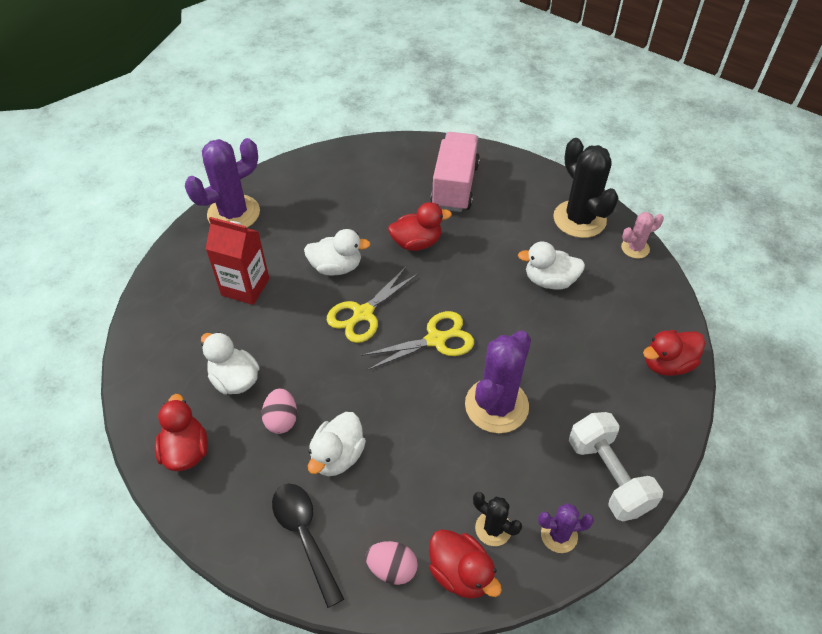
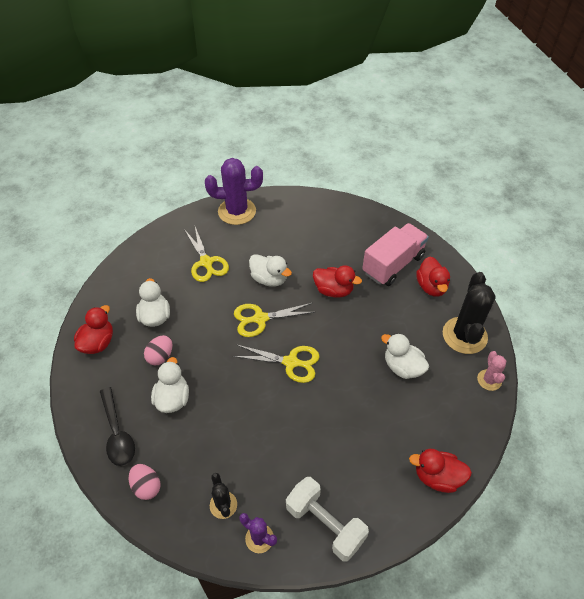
camera: 35 degrees right, 0 degrees up
red carton [206,217,269,305] -> yellow scissors [184,227,229,282]
black spoon [272,484,344,608] -> black spoon turned 150 degrees clockwise [100,387,135,466]
white duck [308,412,366,476] -> white duck turned 120 degrees clockwise [151,357,189,413]
red duck [429,529,502,599] -> red duck moved to [416,256,450,297]
purple cactus [465,331,531,433] -> none
white dumbbell [569,412,663,521] -> white dumbbell turned 60 degrees counterclockwise [286,477,369,561]
pink cactus [621,212,664,259] -> pink cactus turned 75 degrees clockwise [477,351,506,391]

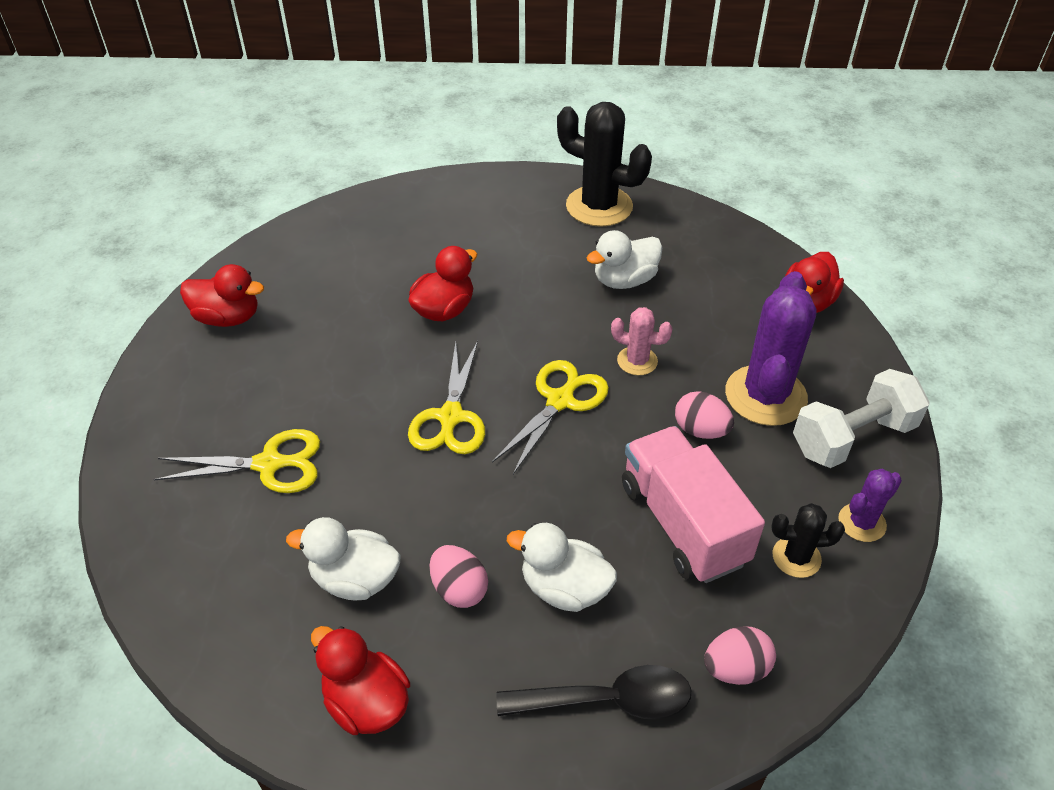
camera: 70 degrees left, 5 degrees down
purple cactus [205,158,263,225] -> purple cactus moved to [725,271,817,426]
white duck [249,254,292,287] -> none
pink truck [362,223,429,286] -> pink truck moved to [622,426,765,583]
red duck [416,256,450,297] -> red duck moved to [180,264,264,327]
pink cactus [477,351,506,391] -> pink cactus moved to [611,307,673,375]
none -> pink egg [675,391,734,439]

